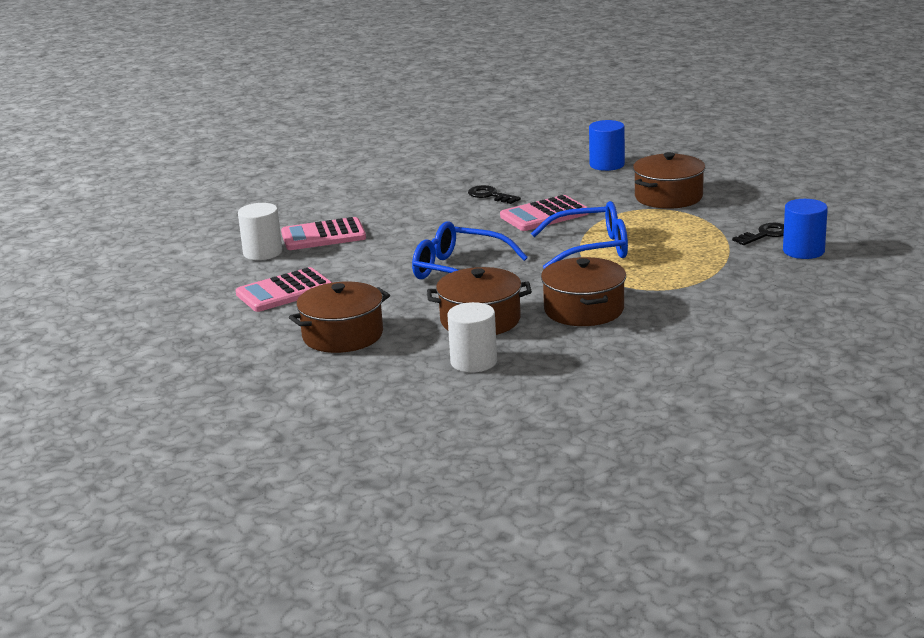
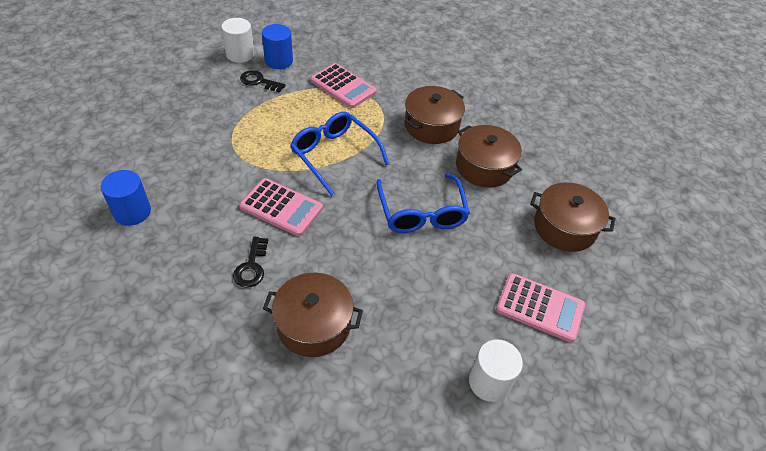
camera: 130 degrees left, 25 degrees up
pink calculator [281,217,366,250] -> pink calculator moved to [311,63,377,108]
white cylinder [448,302,497,373] -> white cylinder moved to [221,18,254,63]
brown pot [633,152,705,209] -> brown pot moved to [263,273,363,357]

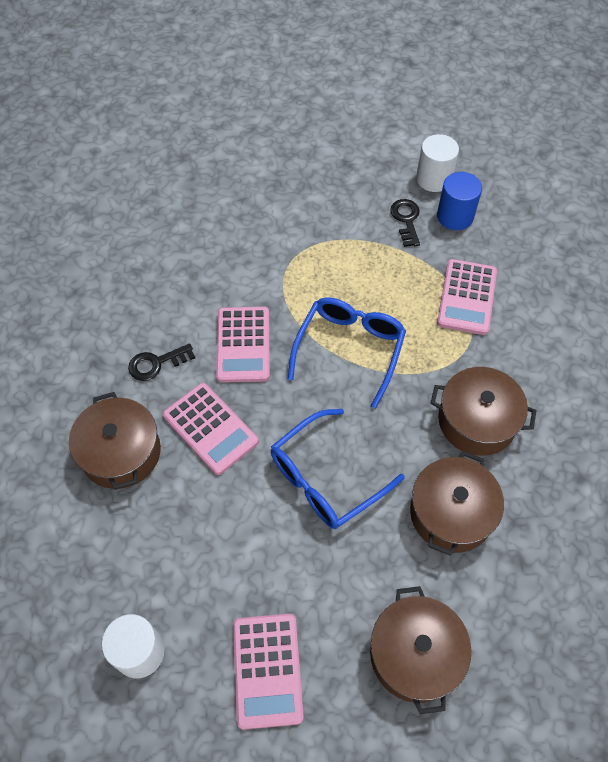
camera: 65 degrees right, 10 degrees up
blue cylinder [101,170,151,226] -> none
none -> pink calculator [163,383,259,475]

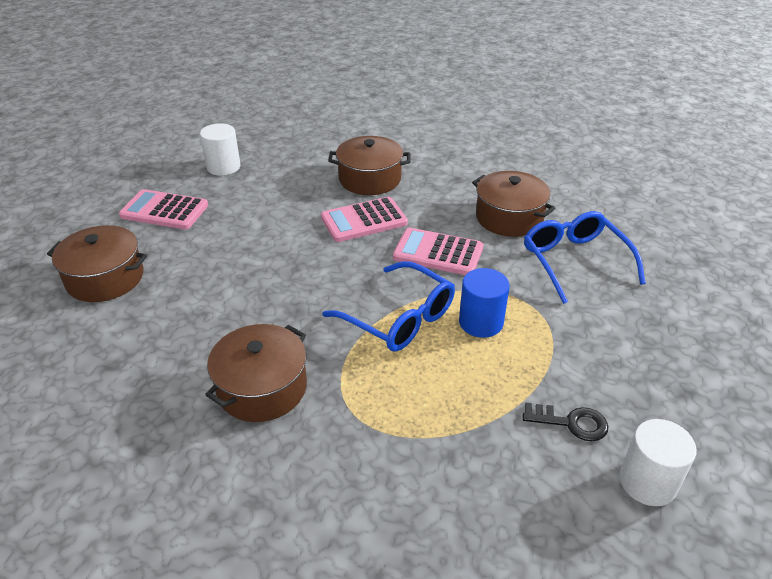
camera: 110 degrees right, 20 degrees down
black key [128,343,195,381] -> none
blue glasses [271,409,405,529] -> blue glasses moved to [524,211,646,304]
brown pot [410,451,504,556] -> brown pot moved to [472,171,556,237]
blue cylinder [437,172,482,230] -> blue cylinder moved to [459,268,510,338]
pink calculator [437,259,497,335] -> none

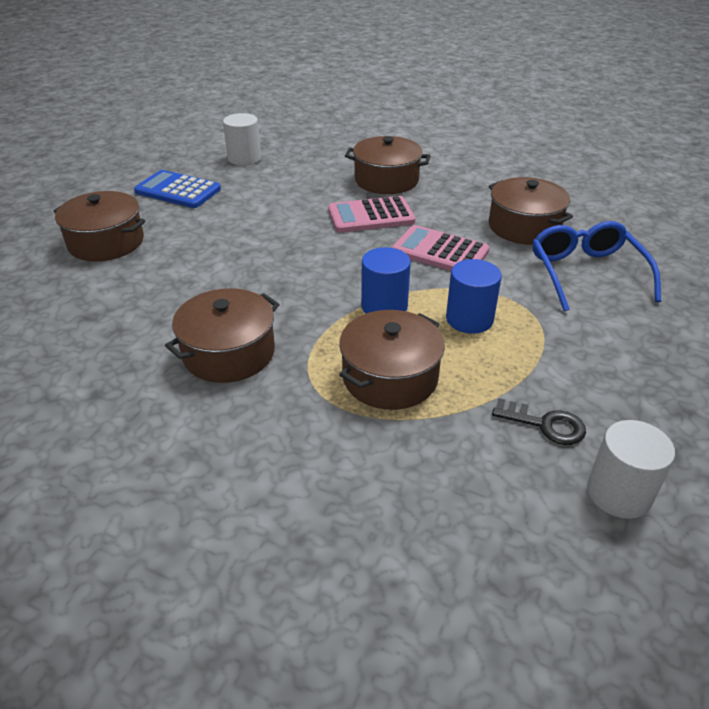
camera: 10 degrees right, 0 degrees up
pink calculator [119,189,208,229] -> blue calculator [134,170,221,208]
blue glasses [323,261,455,352] -> blue cylinder [361,247,411,313]
none -> brown pot [339,310,445,410]

